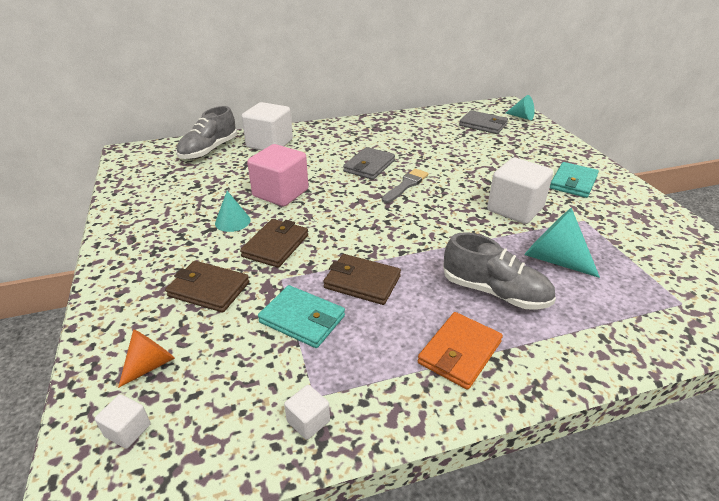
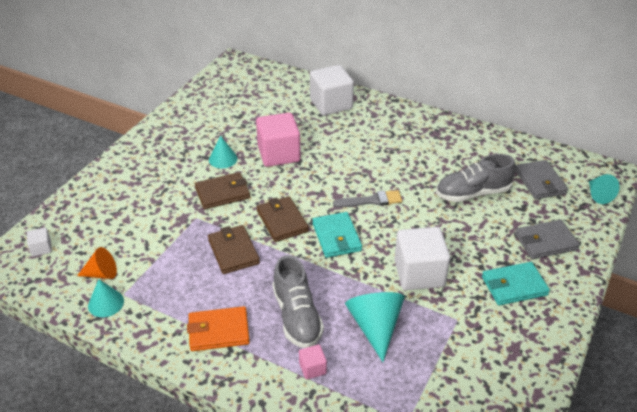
camera: 45 degrees right, 5 degrees up
orange cone [118,329,175,388] -> orange cone moved to [77,247,117,279]
brown wallet [165,261,249,312] -> brown wallet moved to [257,196,309,242]
grey shoe [176,106,237,159] -> grey shoe moved to [436,154,516,202]
turquoise wallet [258,285,345,348] -> turquoise wallet moved to [312,212,362,258]
white cube [284,385,330,440] -> turquoise cone [88,279,124,317]
grey wallet [343,147,395,180] -> grey wallet moved to [515,220,580,259]
none -> pink cube [299,345,327,380]

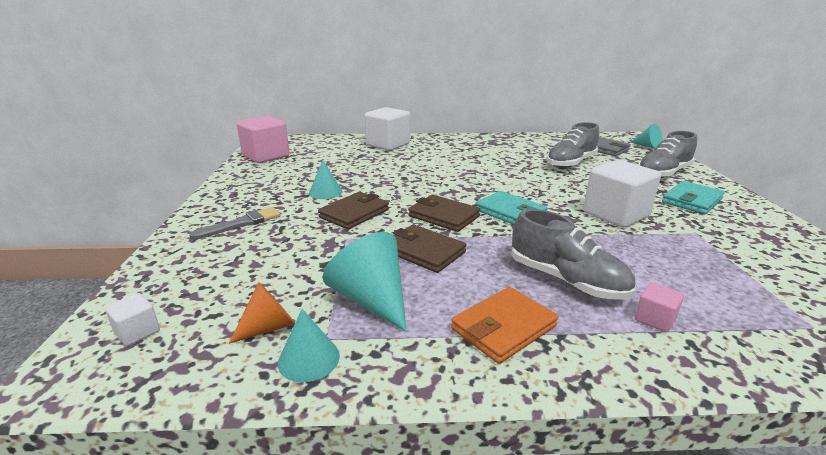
camera: 30 degrees left, 15 degrees down
pink cube [256,113,301,167] -> pink cube moved to [237,116,290,163]
grey brush [333,190,402,208] -> grey brush moved to [189,207,281,240]
turquoise cone [345,292,405,362] -> turquoise cone moved to [323,232,407,332]
grey wallet [515,220,580,259] -> grey shoe [638,131,697,178]

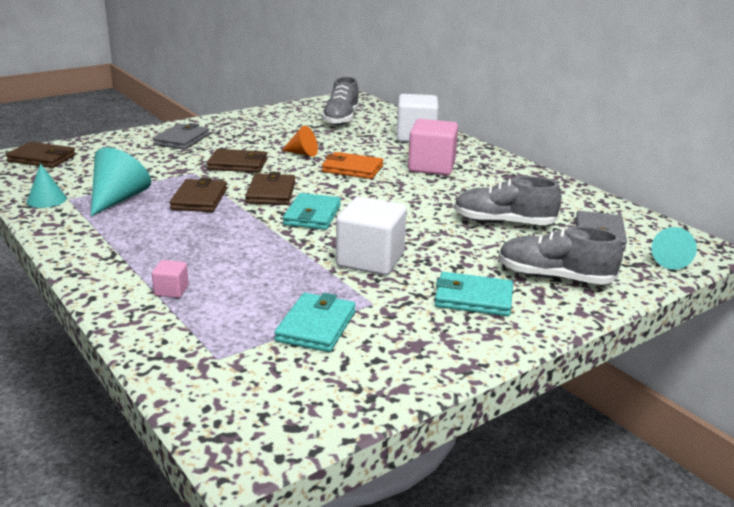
camera: 55 degrees right, 0 degrees up
white cube [105,293,160,346] -> brown wallet [6,142,76,168]
grey brush [189,207,281,240] -> grey wallet [153,123,209,150]
orange cone [229,282,295,344] -> orange cone moved to [282,125,318,157]
pink cube [237,116,290,163] -> pink cube moved to [408,119,458,175]
turquoise cone [309,160,343,199] -> none
orange wallet [451,287,559,364] -> orange wallet moved to [322,152,383,179]
grey shoe [511,209,635,300] -> grey shoe moved to [322,77,359,125]
none -> turquoise wallet [274,293,356,352]

